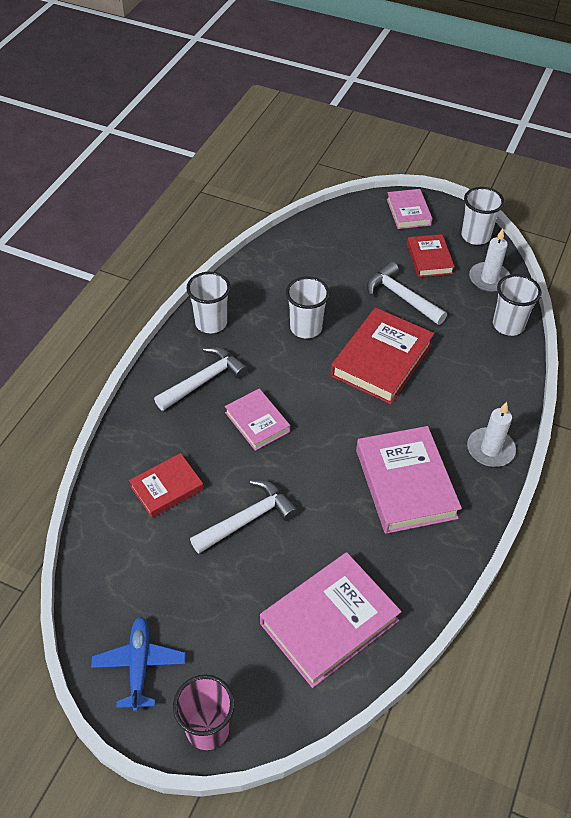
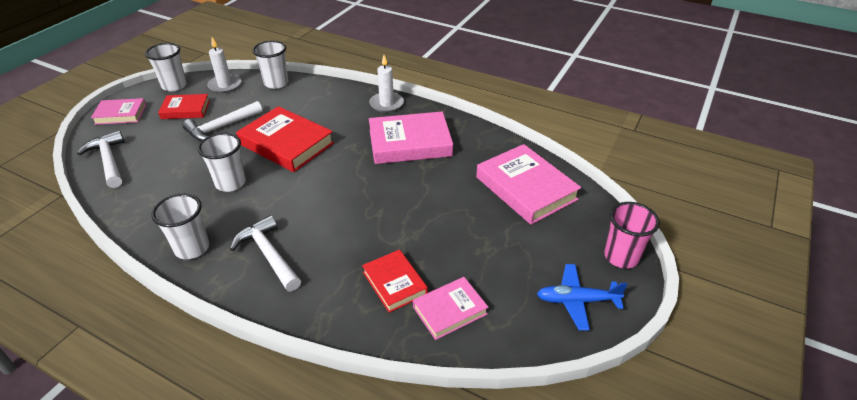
camera: 85 degrees left, 10 degrees down
white hammer [190,480,298,554] -> white hammer moved to [77,130,125,188]
pink book [225,388,290,451] -> pink book moved to [413,277,489,340]

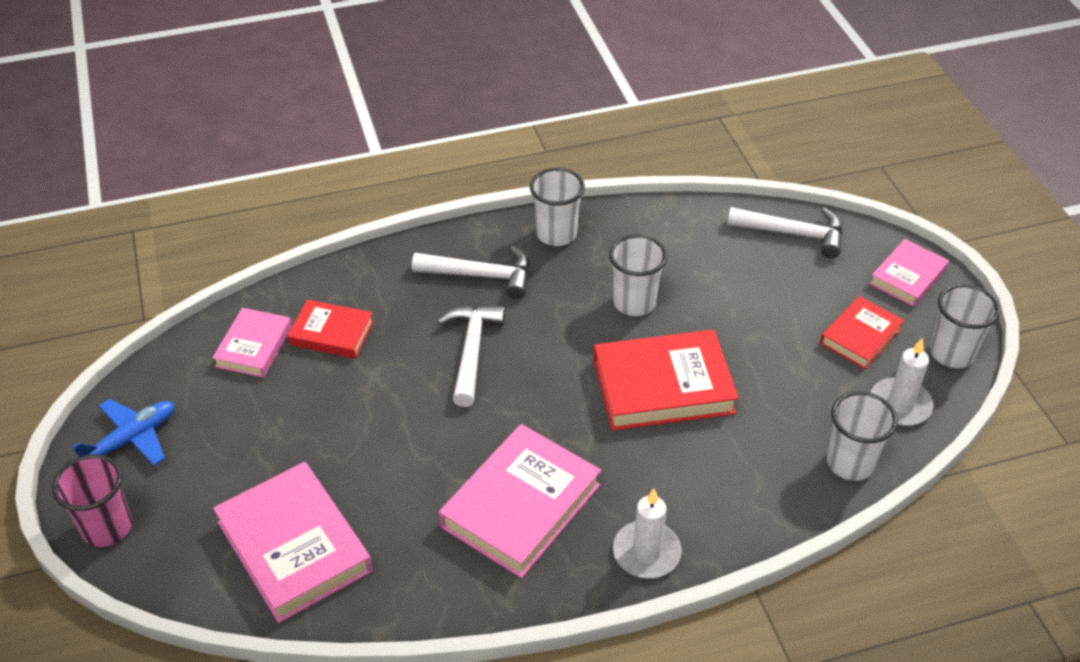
camera: 135 degrees right, 5 degrees up
white hammer [182,101,263,141] -> white hammer moved to [437,305,505,407]
pink book [476,144,581,225] -> pink book turned 45 degrees clockwise [213,462,373,623]

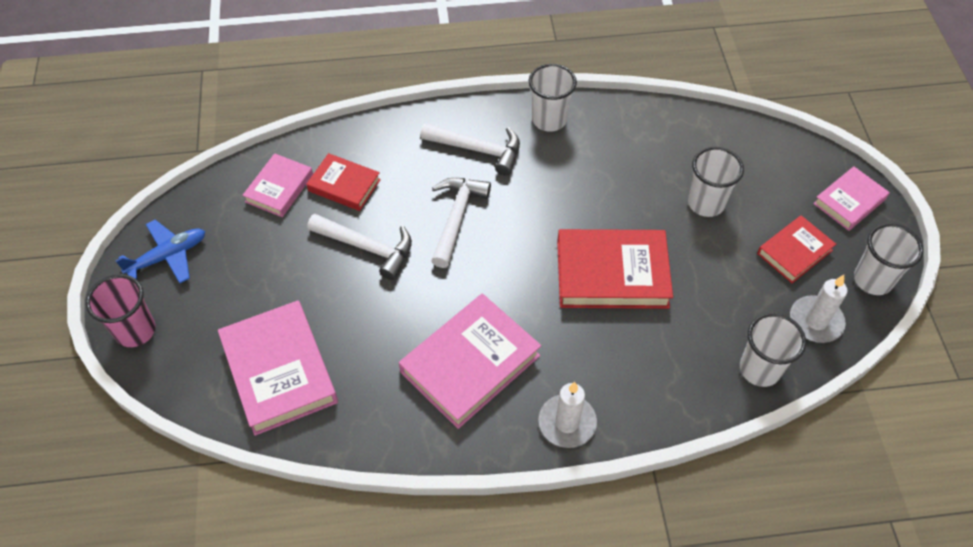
camera: 10 degrees right, 10 degrees up
white cup [609,234,668,316] -> white cup moved to [688,147,744,217]
white hammer [727,207,842,258] -> white hammer moved to [307,214,412,280]

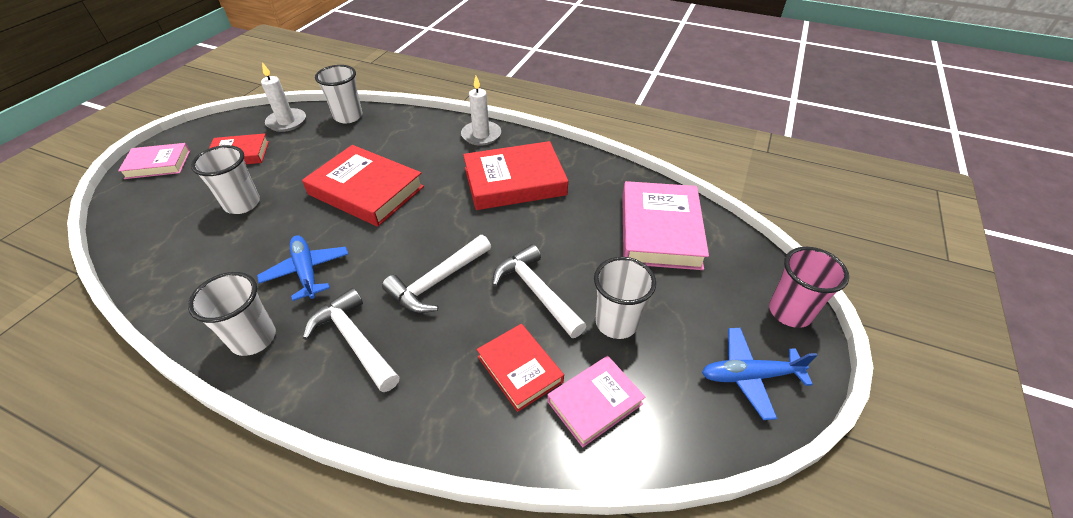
camera: 150 degrees left, 10 degrees down
pink book [399,293,541,429] -> red book [463,141,568,210]
white cup [854,223,924,295] -> white cup moved to [594,257,656,339]
none -> blue plane [257,235,348,301]

